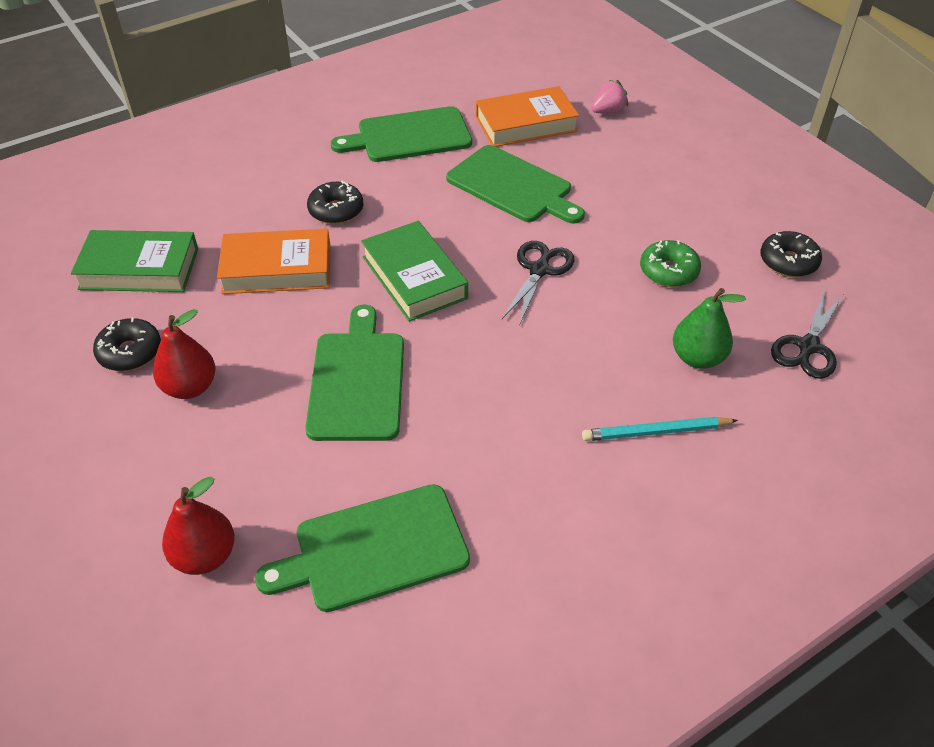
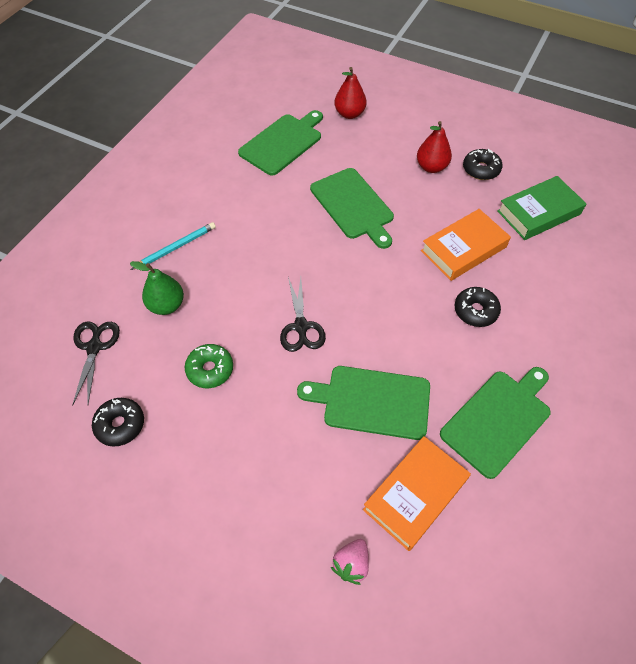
camera: 150 degrees right, 10 degrees up
green book [361,221,468,322] -> none

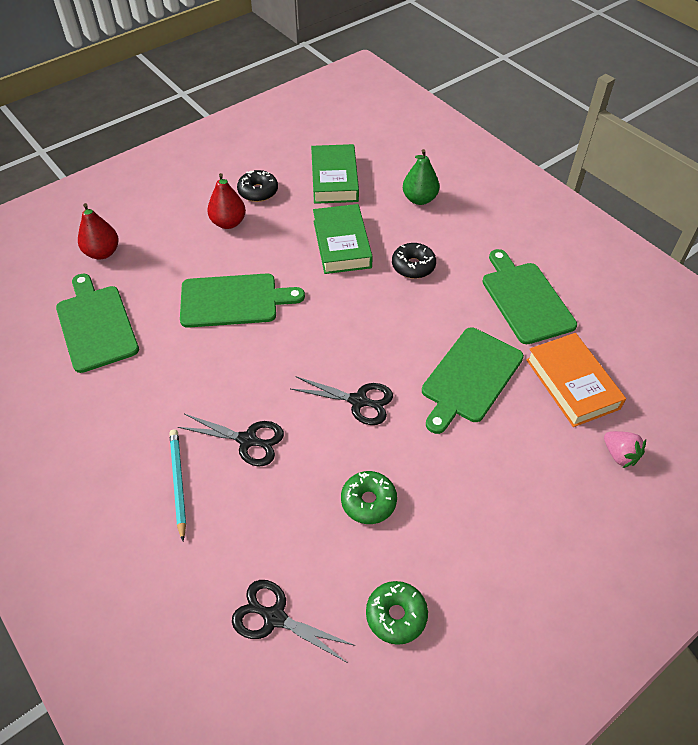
camera: 65 degrees left, 5 degrees down
black donut [92,398,144,447] -> green donut [366,581,428,645]
green pear [130,261,184,315] -> green pear moved to [403,149,439,205]
orange book [421,209,511,281] -> green book [313,204,373,274]
none -> black scissors [178,414,284,466]

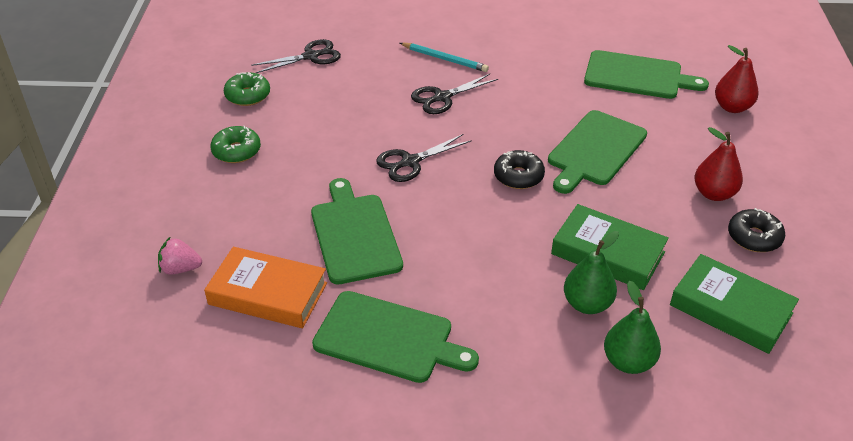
camera: 130 degrees right, 10 degrees down
green donut [341,471,397,524] -> green donut moved to [210,126,261,163]
black donut [392,243,436,279] -> black donut moved to [494,150,545,189]
none -> green pear [564,231,619,314]

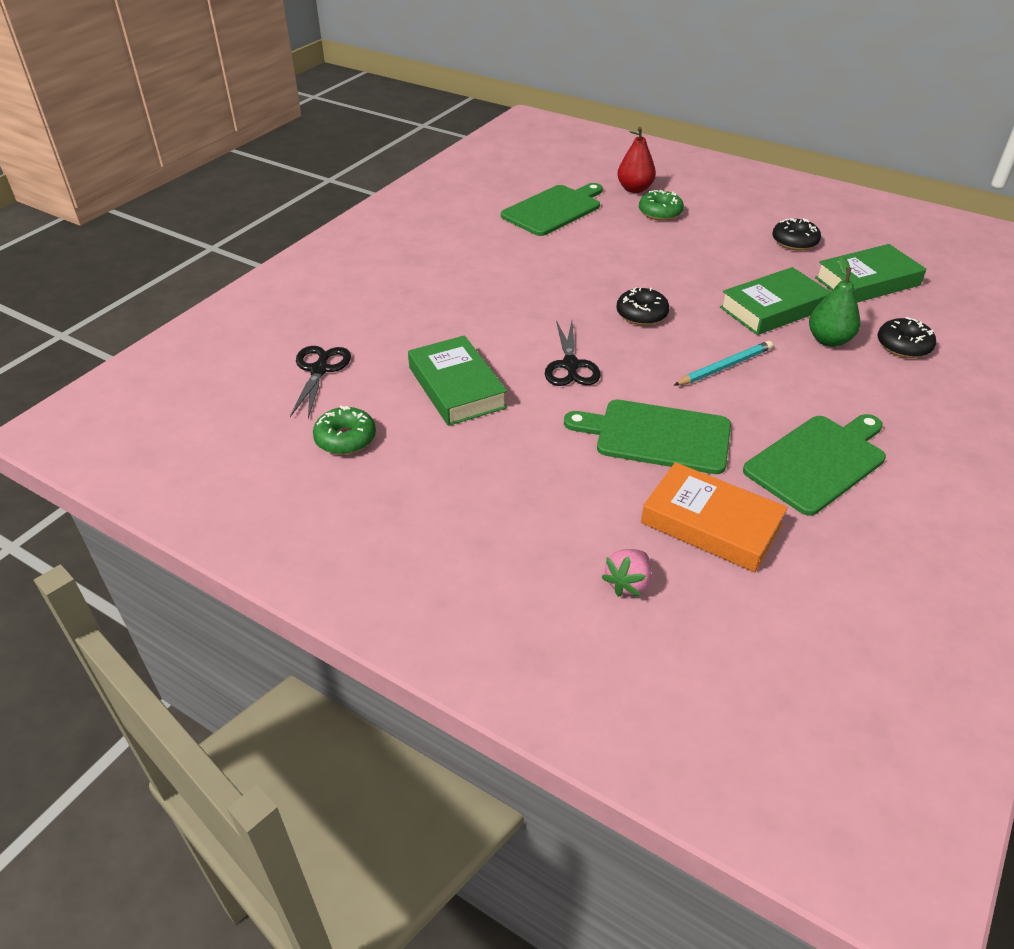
camera: 60 degrees left, 0 degrees up
orange book [204,247,327,328] -> orange book turned 75 degrees clockwise [641,462,788,572]
green donut [210,126,261,163] -> green donut moved to [639,190,684,221]
turquoise pencil [400,43,489,72] -> turquoise pencil moved to [674,341,773,386]
black scissors [411,74,498,114] -> none
green cutting board [548,110,647,194] -> none
green pear [604,281,661,374] -> black donut [878,317,936,358]
red pear [695,127,743,201] -> none
none -> green book [408,335,507,426]

